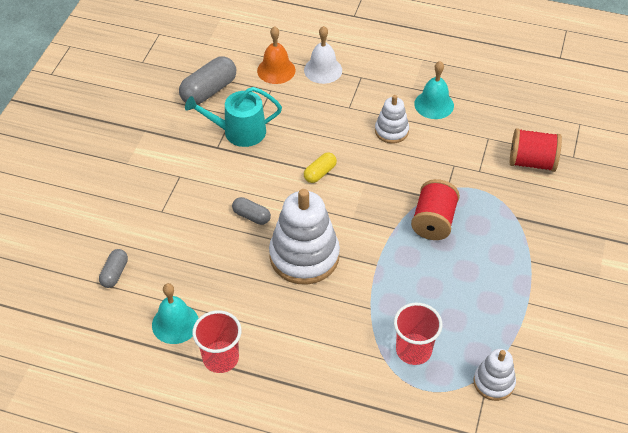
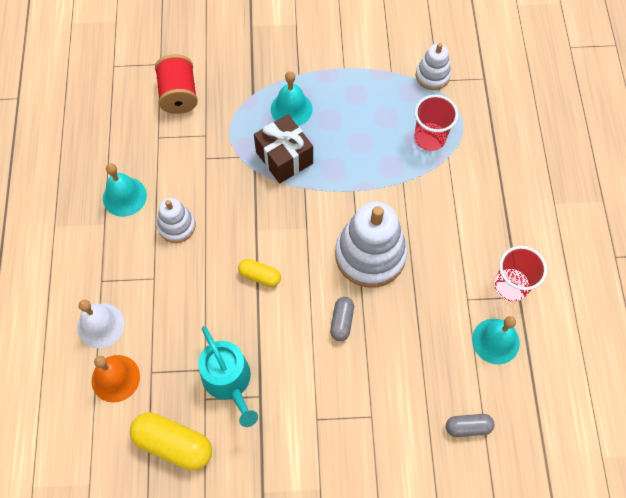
camera: 110 degrees left, 15 degrees up
grey capsule [179,56,236,105] -> yellow capsule [130,412,212,471]
red spool [411,179,460,240] -> brown gift [254,114,313,183]
none -> turquoise bell [271,71,313,126]

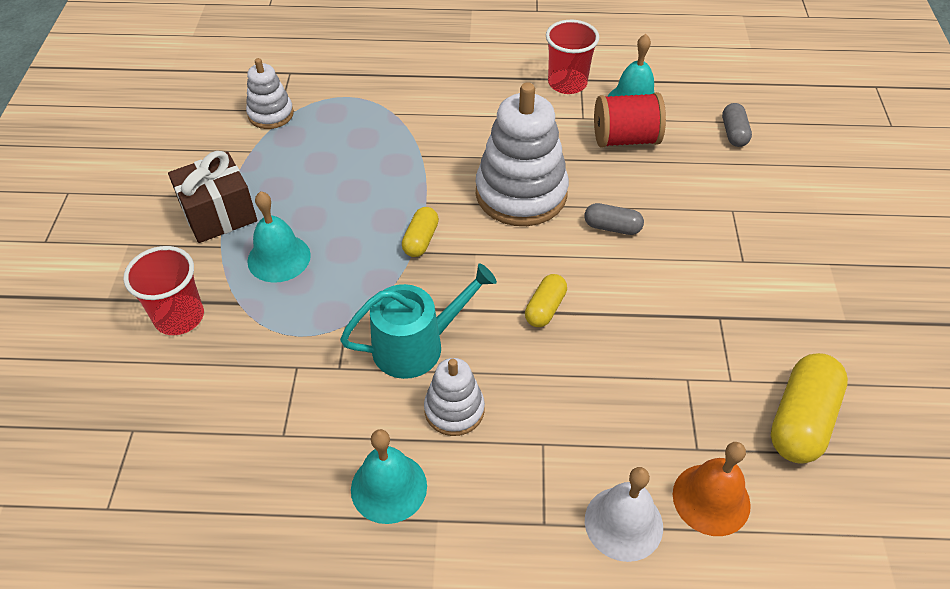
camera: 85 degrees left, 15 degrees down
red spool [155,54,198,114] -> red spool moved to [594,92,666,148]
turquoise watering can [198,326,258,427] -> turquoise watering can moved to [340,263,497,379]
brown gift [254,114,313,183] -> brown gift moved to [168,151,257,243]
red cup [414,95,458,151] -> red cup moved to [123,246,204,335]
none -> yellow capsule [402,207,439,257]

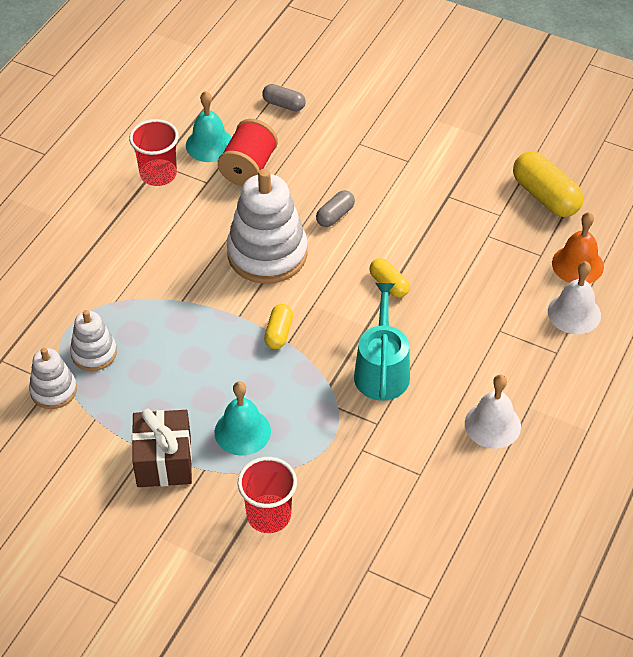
camera: 65 degrees left, 0 degrees up
turquoise bell [351,429,427,524] -> white bell [465,374,521,449]
yellow capsule [402,207,439,257] -> yellow capsule turned 60 degrees clockwise [264,304,293,349]
white stacking toy [424,358,485,436] -> white stacking toy moved to [70,310,117,371]

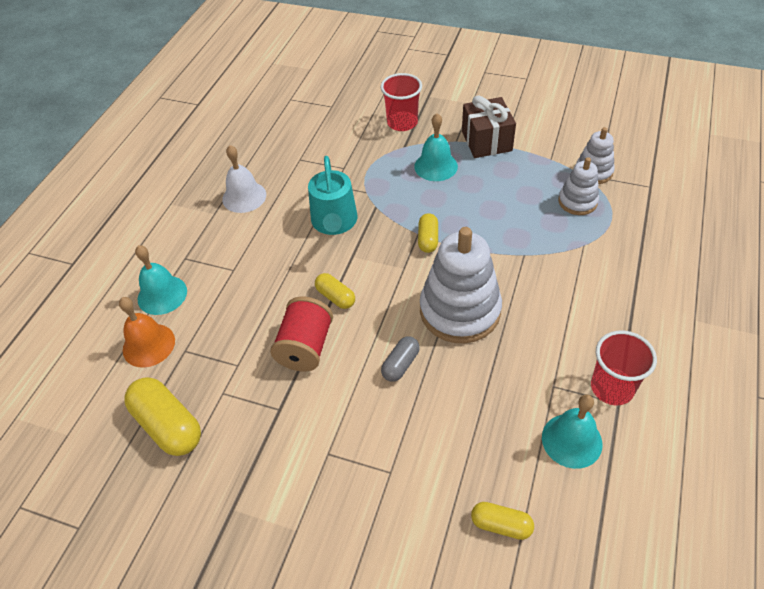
camera: 175 degrees right, 0 degrees up
red spool [218,119,278,186] -> red spool moved to [270,297,333,371]
grey capsule [262,84,306,111] -> yellow capsule [471,502,534,540]
white bell [548,261,601,334] -> turquoise bell [135,245,187,315]

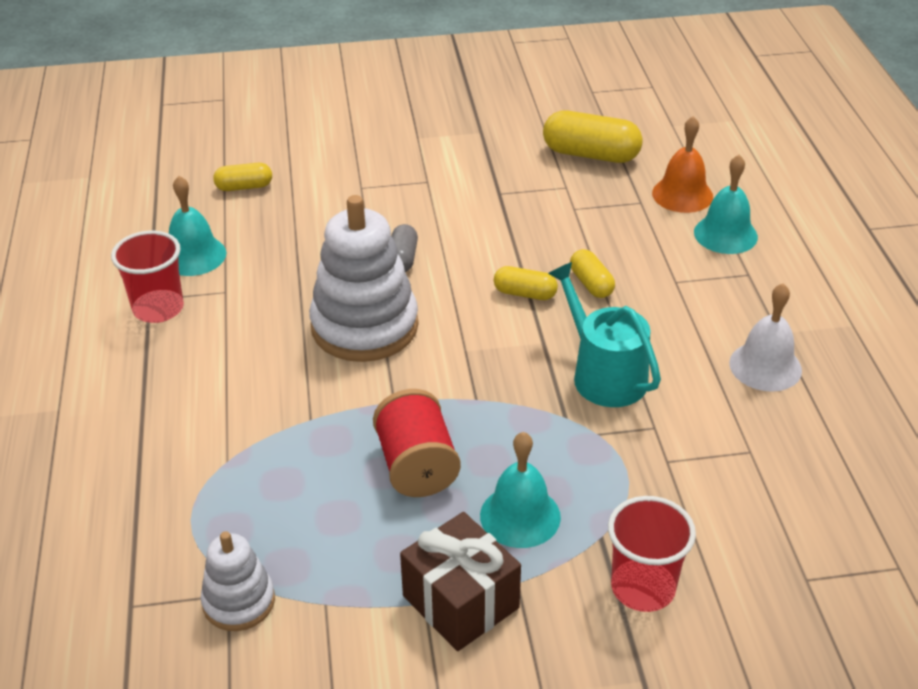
camera: 150 degrees right, 10 degrees down
red spool [270,297,333,371] -> red spool moved to [373,389,461,497]
yellow capsule [418,213,438,253] -> yellow capsule moved to [570,249,615,298]
white stacking toy [558,157,599,215] -> none

